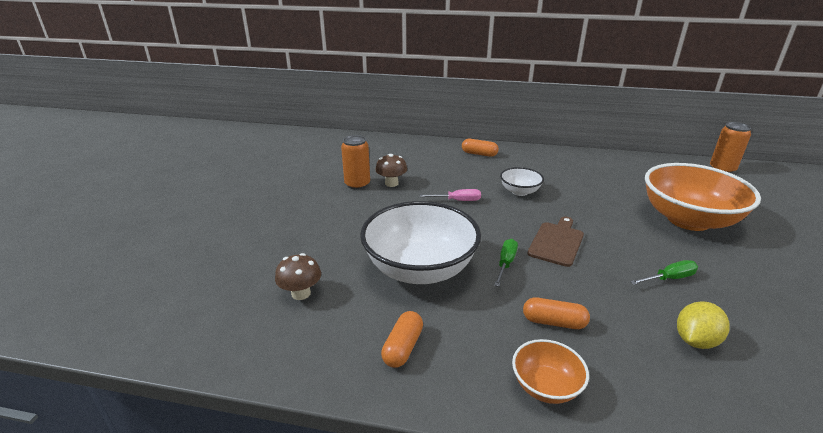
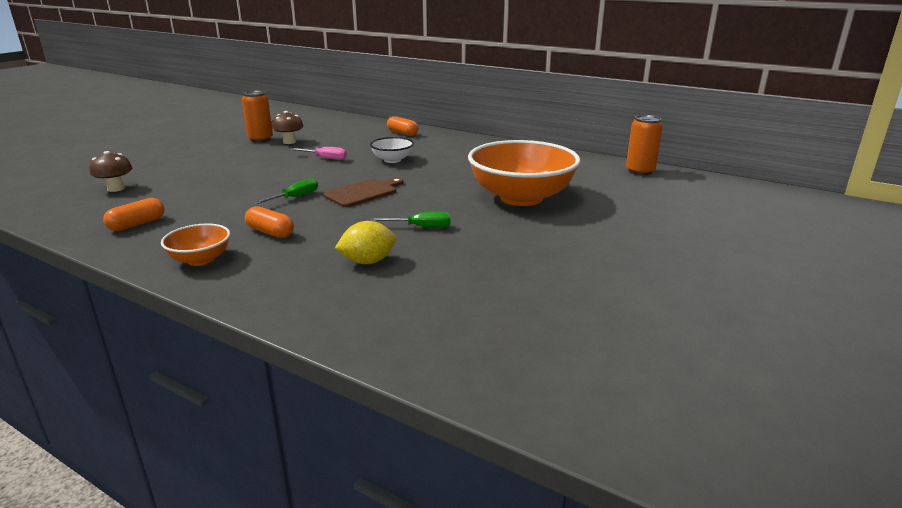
camera: 20 degrees right, 5 degrees down
white bowl [360,201,481,284] -> none

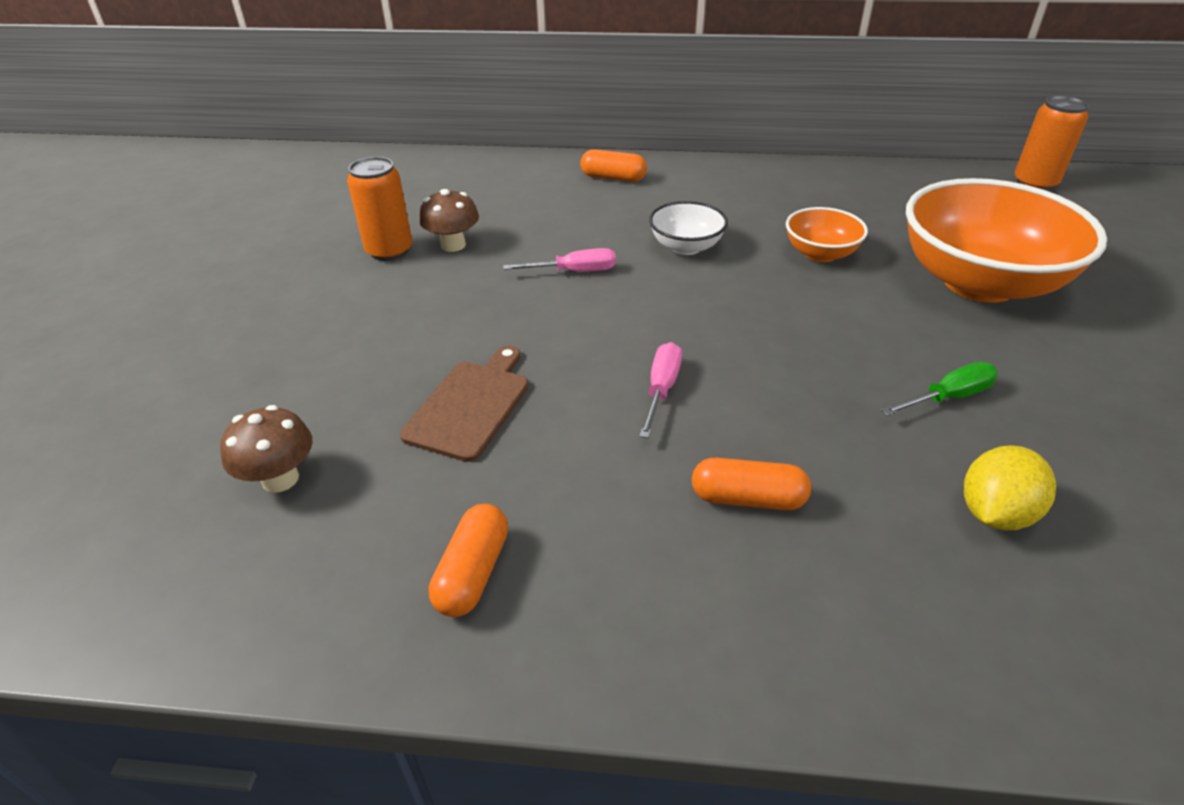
camera: 25 degrees left, 15 degrees up
orange bowl [161,224,230,266] -> orange bowl moved to [786,207,868,262]
green screwdriver [254,178,318,204] -> pink screwdriver [639,342,682,438]
brown cutting board [323,178,403,207] -> brown cutting board moved to [400,346,529,462]

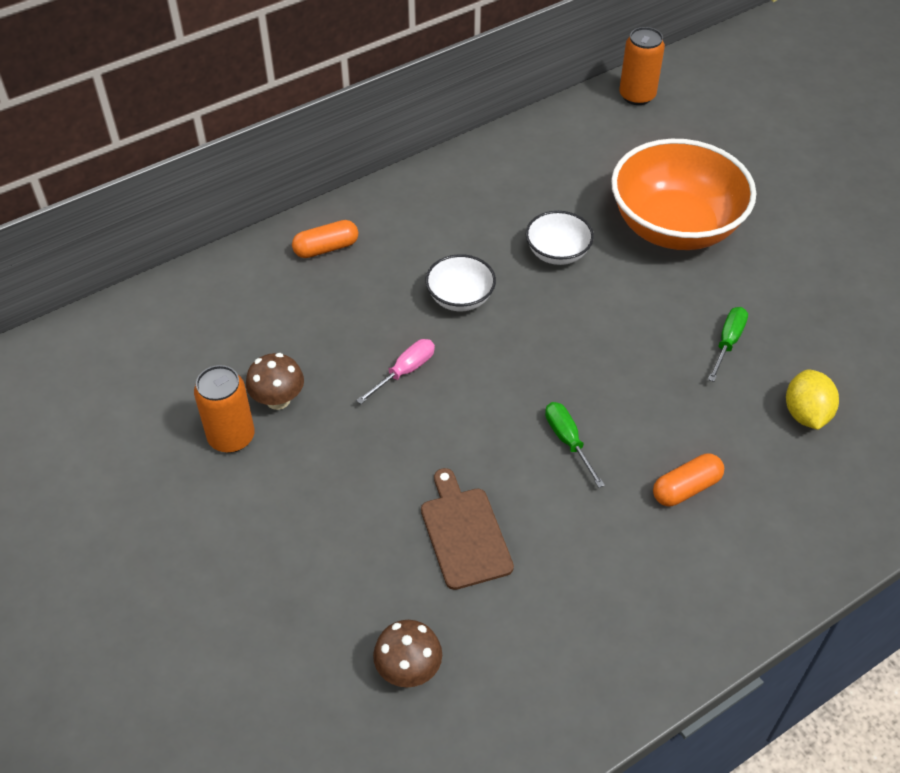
camera: 40 degrees left, 10 degrees up
orange capsule [429,504,508,617] -> none
pink screwdriver [639,342,682,438] -> green screwdriver [545,402,605,488]
orange bowl [786,207,868,262] -> white bowl [526,211,594,265]

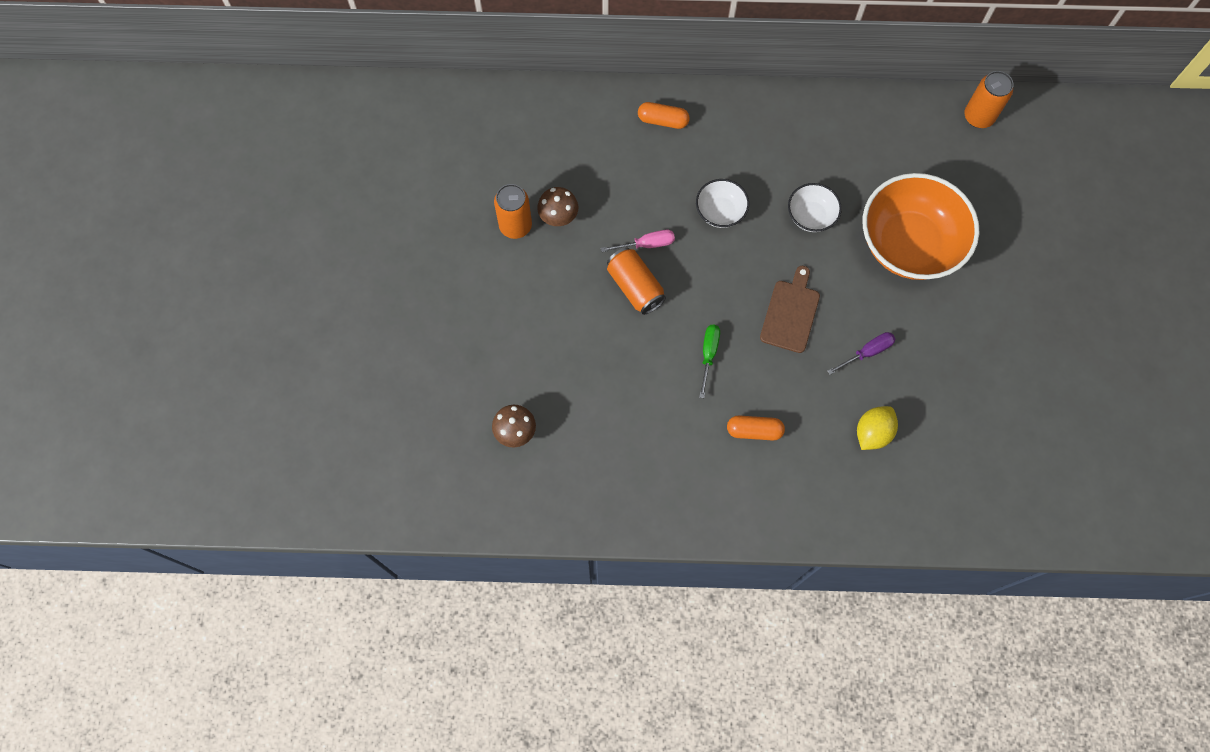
camera: 35 degrees right, 20 degrees up
brown cutting board [421,468,514,590] -> brown cutting board moved to [760,266,820,353]
green screwdriver [708,307,748,382] -> purple screwdriver [828,332,896,375]
none -> orange can [607,247,666,315]

